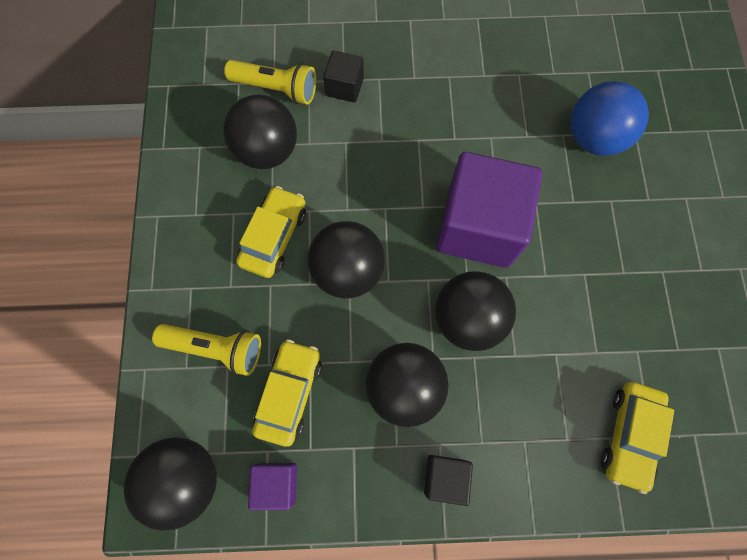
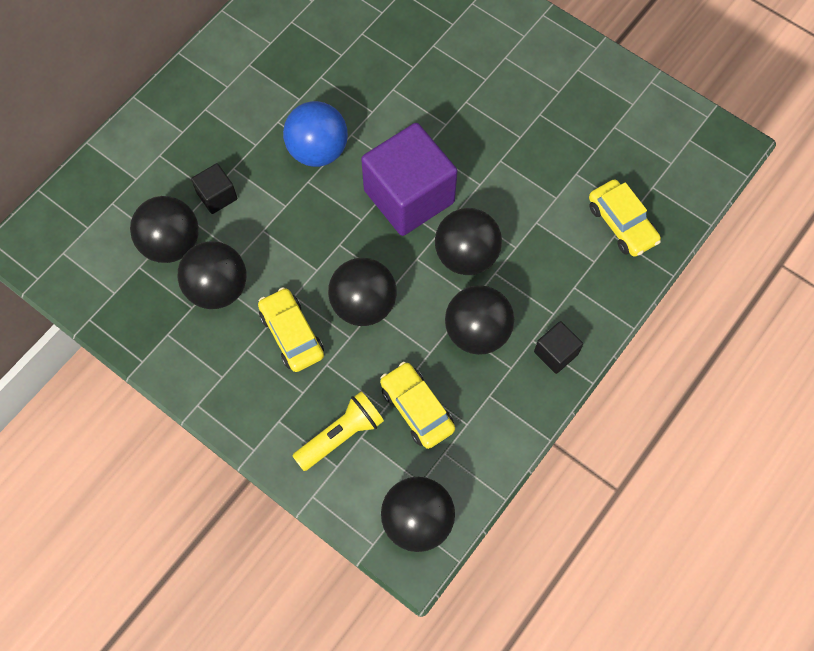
camera: 50 degrees left, 5 degrees down
yellow flashlight [224,60,316,105] -> black ball [130,196,199,263]
purple cube [248,463,297,510] -> none
blue ball [571,81,649,156] -> blue ball moved to [283,101,348,167]

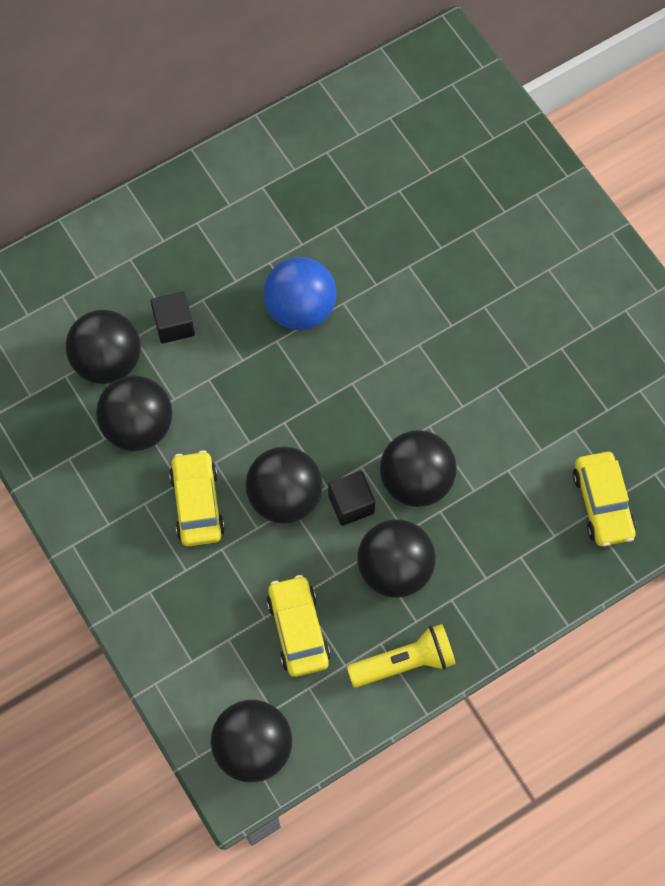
camera: 20 degrees right, 0 degrees up
yellow flashlight [293,391,384,471] -> yellow flashlight moved to [347,624,456,688]
purple cube [361,123,458,236] -> none
black cube [534,321,583,374] -> black cube moved to [328,471,375,526]

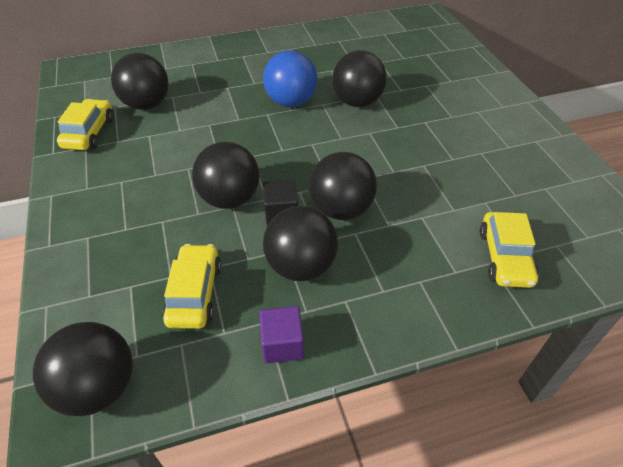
camera: 15 degrees right, 20 degrees down
black ball [96,375,172,451] -> black ball moved to [332,50,387,107]
black cube [151,292,195,343] -> none
yellow car [169,450,225,546] -> yellow car moved to [57,99,114,150]
yellow flashlight [347,624,456,688] -> purple cube [259,306,304,363]

